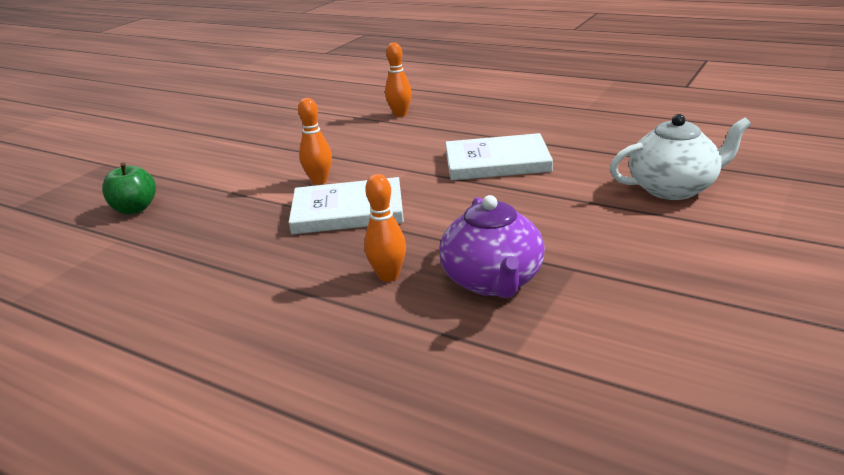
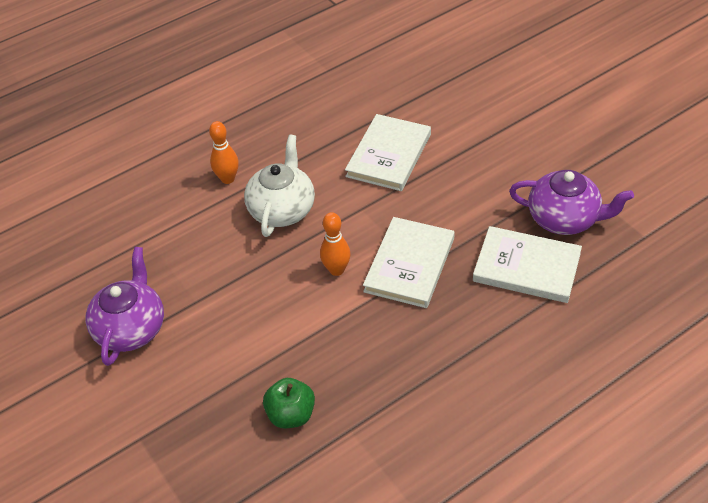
camera: 65 degrees left, 20 degrees up
orange bowling pin [364,174,406,282] -> white book [473,226,582,303]
white teapot [610,114,751,200] -> white teapot moved to [244,135,315,237]
none -> purple teapot [86,247,164,366]

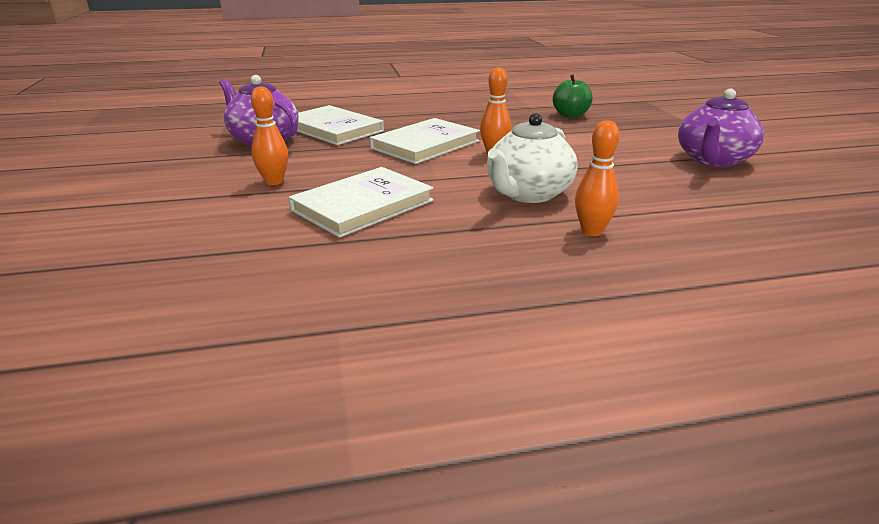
camera: 160 degrees left, 20 degrees down
none -> orange bowling pin [251,86,288,185]

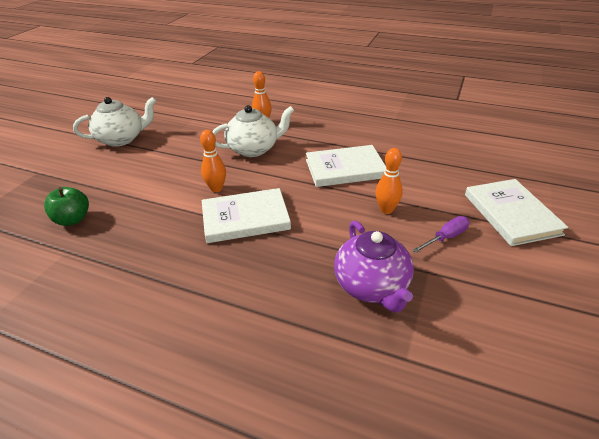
camera: 145 degrees left, 10 degrees up
white book [297,105,384,145] -> white book moved to [465,179,569,246]
purple teapot [678,89,764,167] -> white teapot [73,97,156,147]
none -> purple screwdriver [412,216,470,253]

